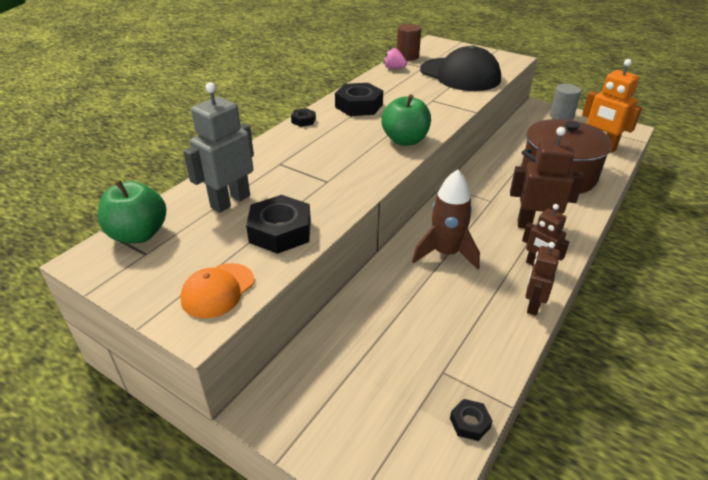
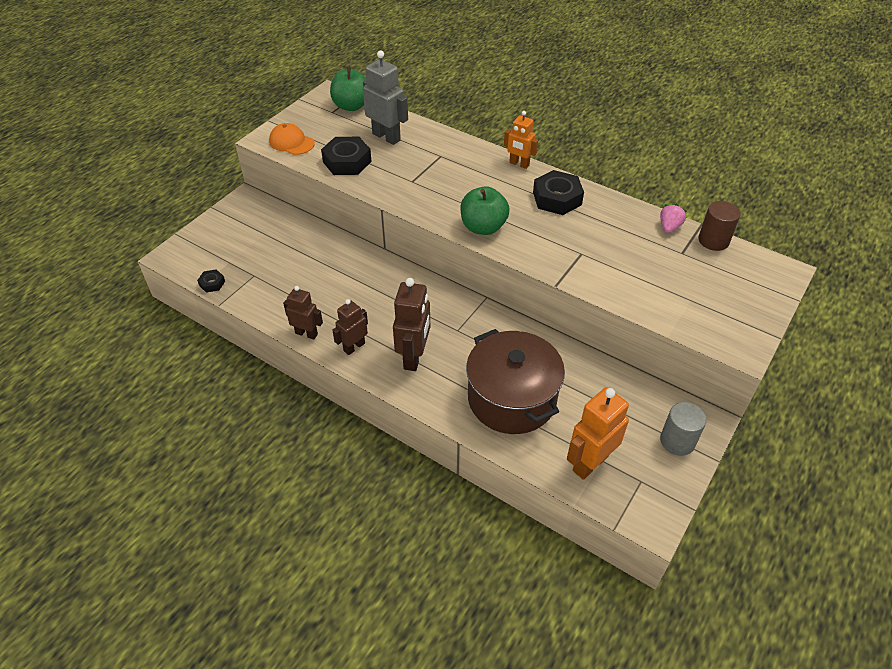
camera: 90 degrees right, 10 degrees up
black nut [291,108,316,127] -> orange robot [504,111,538,169]
brown rocket [412,170,480,270] -> none
black cap [420,45,501,91] -> none

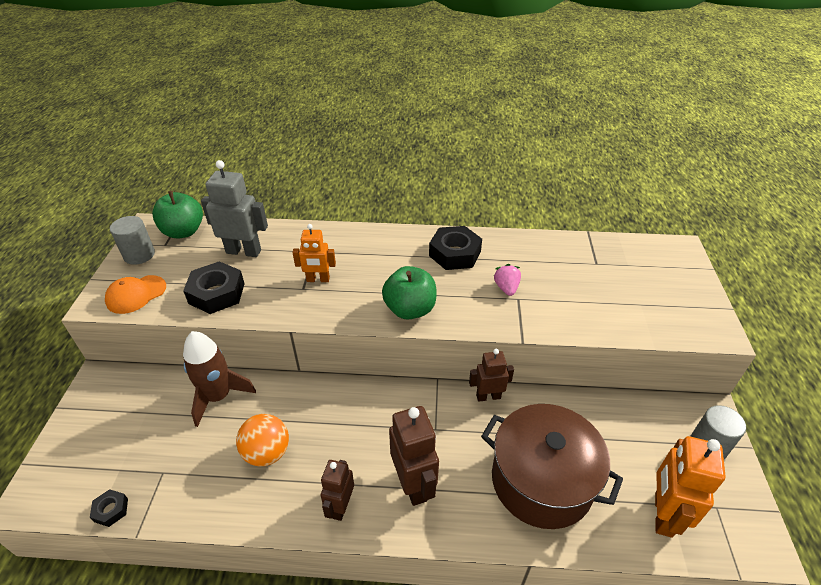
camera: 30 degrees left, 5 degrees down
orange cap [269,123,315,155] -> orange cap turned 45 degrees counterclockwise [105,275,166,314]
brown robot [283,286,323,340] -> brown robot moved to [469,349,514,402]
orange robot [504,111,538,169] -> orange robot moved to [292,224,336,282]
pink strawberry [660,204,687,233] -> pink strawberry moved to [494,264,521,296]
brown cylinder [698,201,741,251] -> none
none -> grey cylinder [110,216,155,265]
none -> brown rocket [183,331,256,427]
none -> orange ball [236,414,289,466]

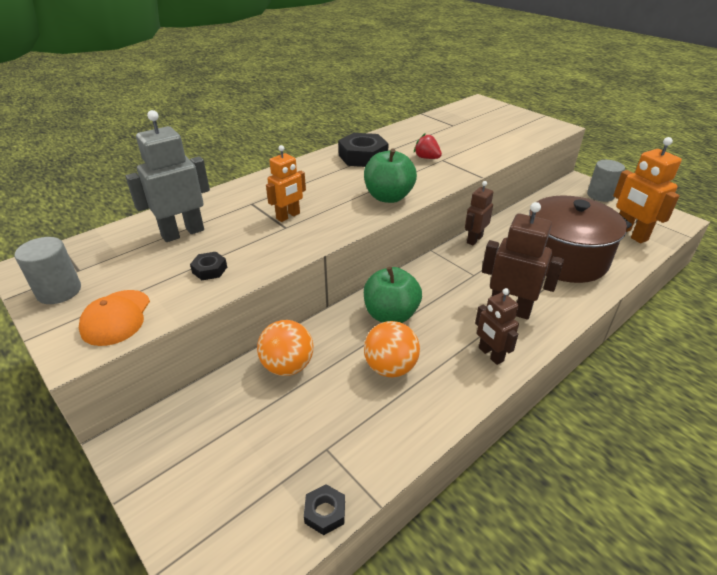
camera: 45 degrees left, 5 degrees down
green apple [152,191,203,239] -> green apple moved to [364,267,422,323]
black nut [183,261,245,314] -> black nut [190,252,227,280], size x0.50
brown rocket [183,331,256,427] -> orange ball [257,320,313,376]
pink strawberry [494,264,521,296] -> red strawberry [414,134,442,159]

